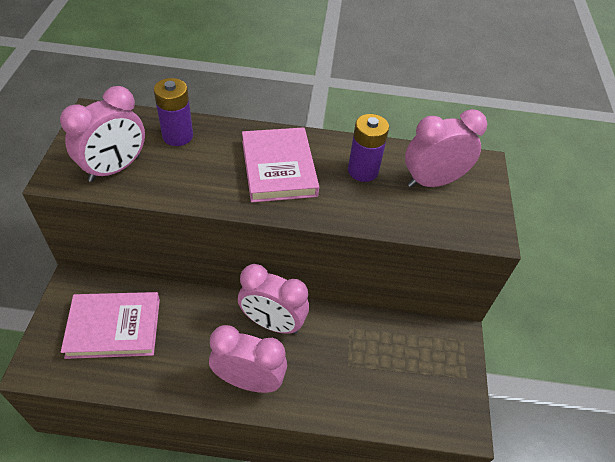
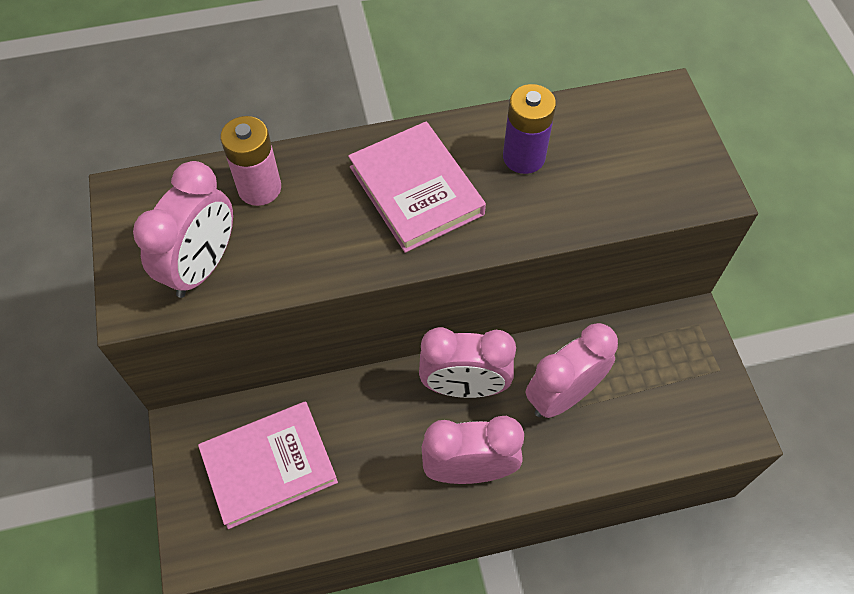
camera: 15 degrees left, 10 degrees up
purple battery [154,78,193,146] -> pink battery [220,116,281,206]
pink clock [405,109,487,188] -> pink clock moved to [526,323,618,418]

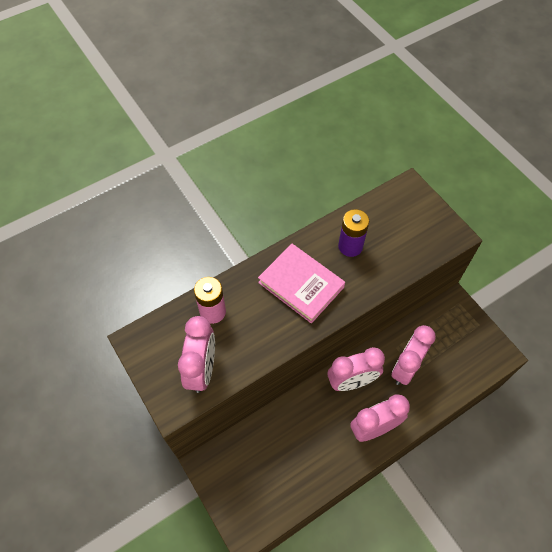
camera: 20 degrees left, 0 degrees up
pink book [198,402,338,529] -> none

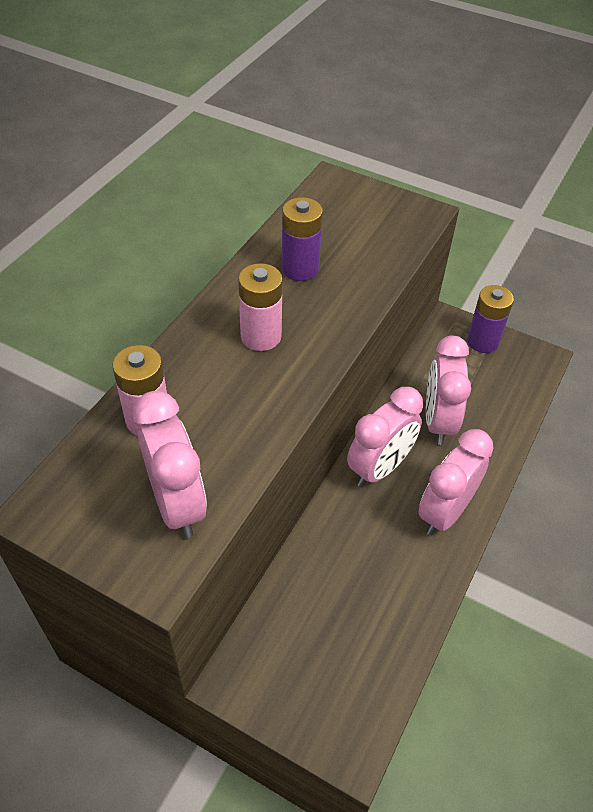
camera: 30 degrees left, 10 degrees down
pink book [258,244,345,324] -> pink battery [238,263,283,351]
none -> purple battery [467,285,514,353]

